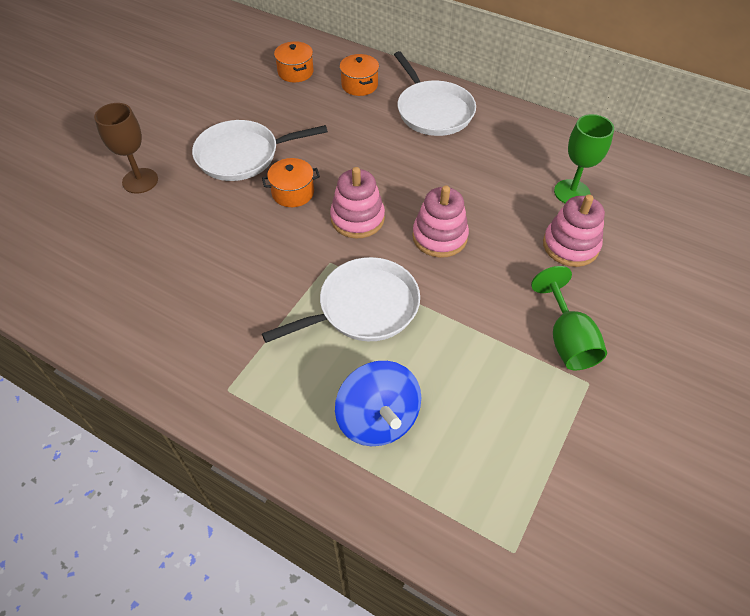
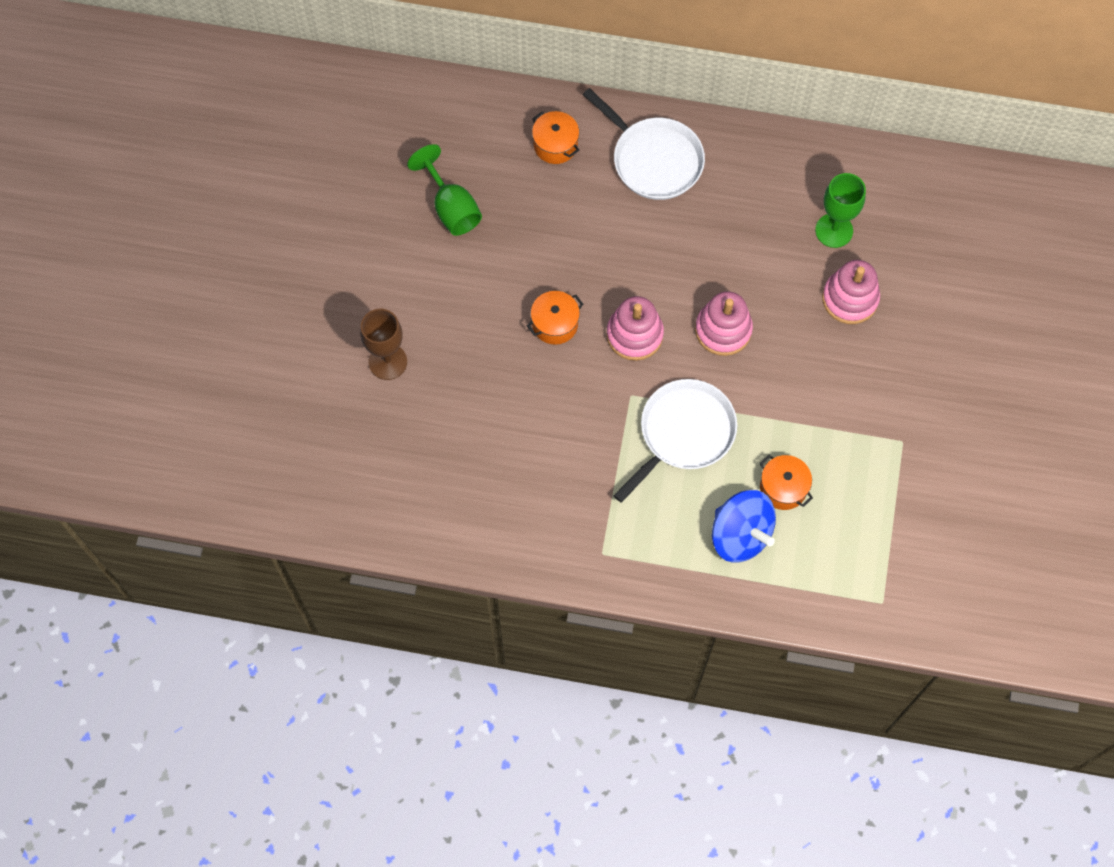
camera: 20 degrees left, 15 degrees up
white pan [192,120,328,181] -> none
orange pot [274,41,314,82] -> orange pot moved to [760,455,813,510]
green goblet [531,266,607,370] -> green goblet moved to [407,144,482,236]

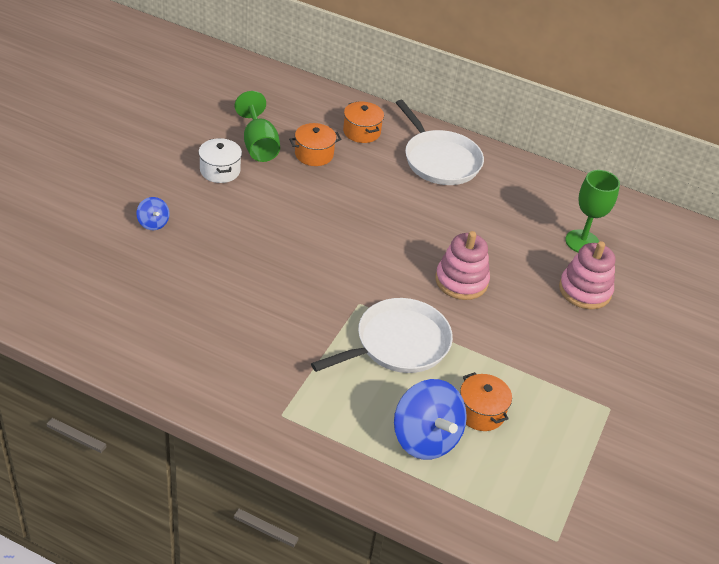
camera: 10 degrees right, 25 degrees down
brown goblet [360,309,407,380] -> blue spinning top [136,197,170,230]
orange pot [527,291,584,345] -> orange pot moved to [289,123,341,166]
pink stacking toy [607,296,664,361] -> none
none -> white pot [199,138,242,183]

